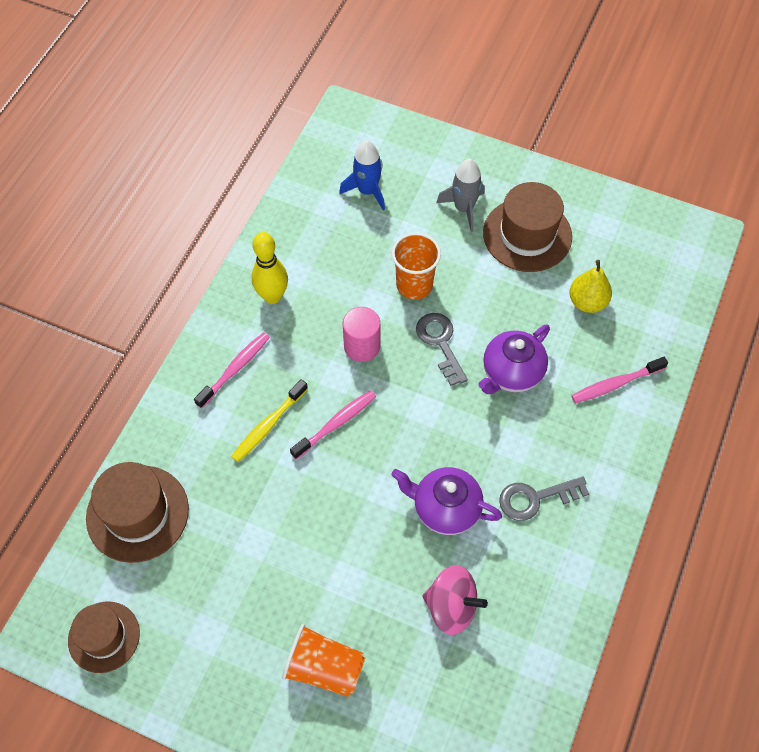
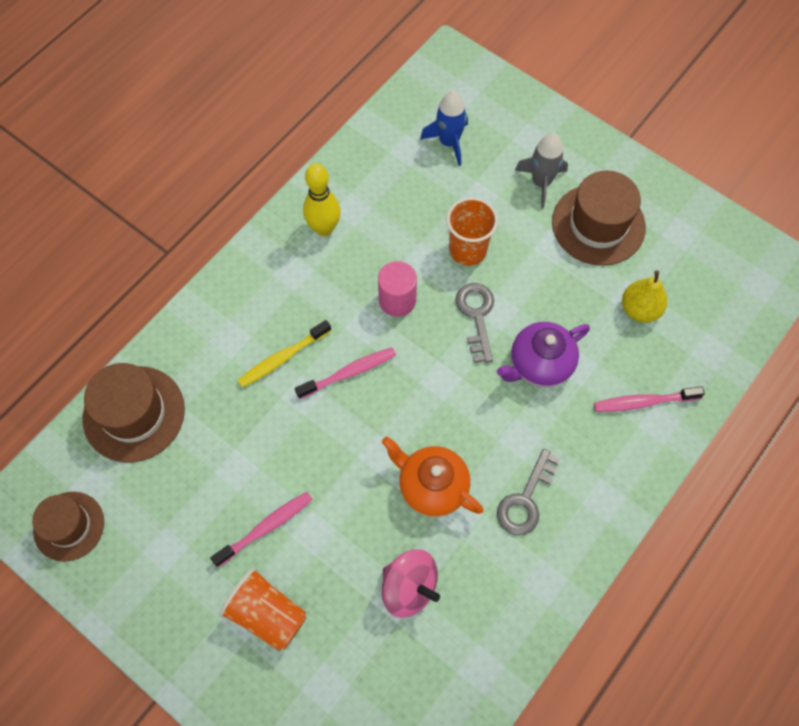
camera: 15 degrees right, 5 degrees up
pink toothbrush [194,332,270,409] -> pink toothbrush moved to [210,492,313,567]
purple teapot [391,467,502,535] -> orange teapot [382,437,483,517]
grey key [499,477,589,521] -> grey key turned 60 degrees counterclockwise [497,449,561,535]

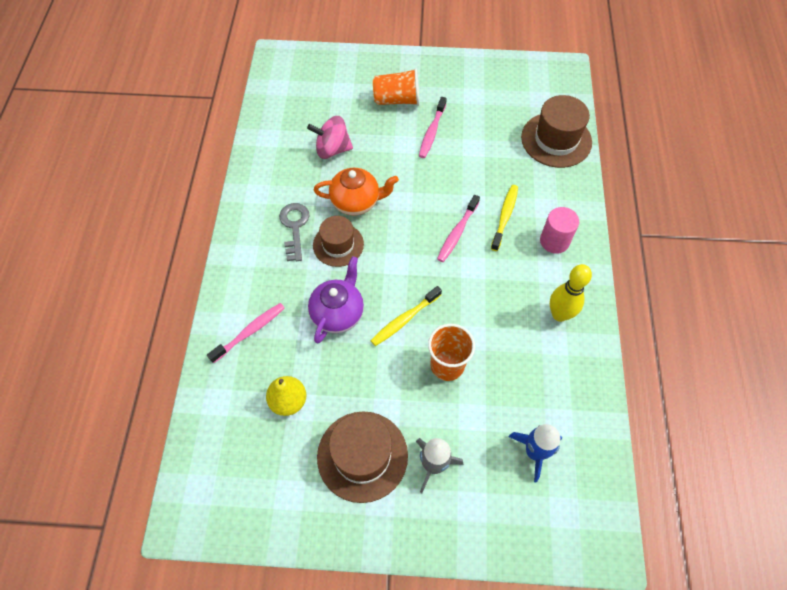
camera: 145 degrees right, 5 degrees down
brown hat [32,492,104,562] -> brown hat moved to [313,216,364,267]
pink cylinder [378,261,417,317] -> pink cylinder moved to [540,207,579,254]
grey key [455,283,494,363] -> yellow toothbrush [370,286,442,346]

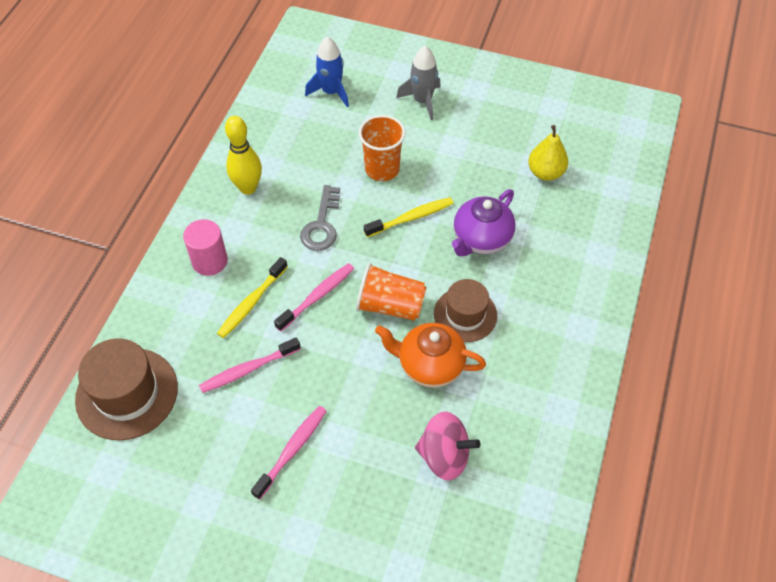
camera: 165 degrees left, 5 degrees down
pink toothbrush [207,303,285,363] -> pink toothbrush moved to [199,337,301,393]
grey key [279,203,309,261] -> grey key moved to [300,185,340,251]
brown hat [317,412,408,503] -> none
orange cup [373,68,419,106] -> orange cup moved to [356,263,427,321]

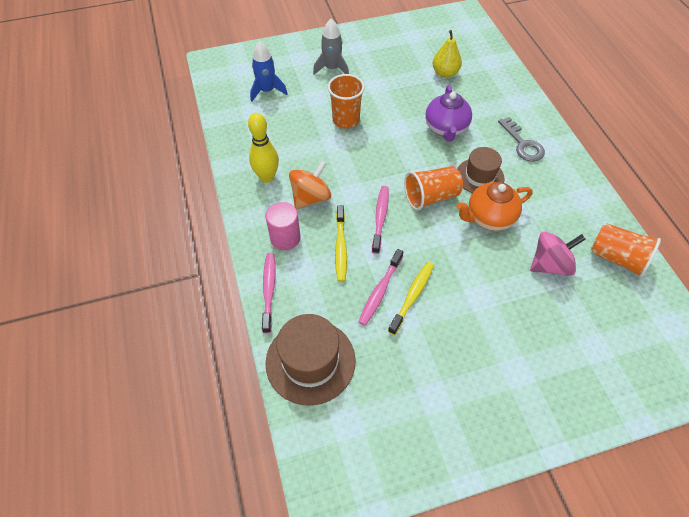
camera: 35 degrees left, 0 degrees up
pink toothbrush [251,406,327,500] -> pink toothbrush moved to [262,253,276,334]
grey key [300,185,340,251] -> grey key moved to [498,117,545,162]
yellow toothbrush [364,197,454,237] -> yellow toothbrush moved to [388,262,434,335]
none -> orange spinning top [289,161,331,209]
none -> orange cup [591,223,661,278]

